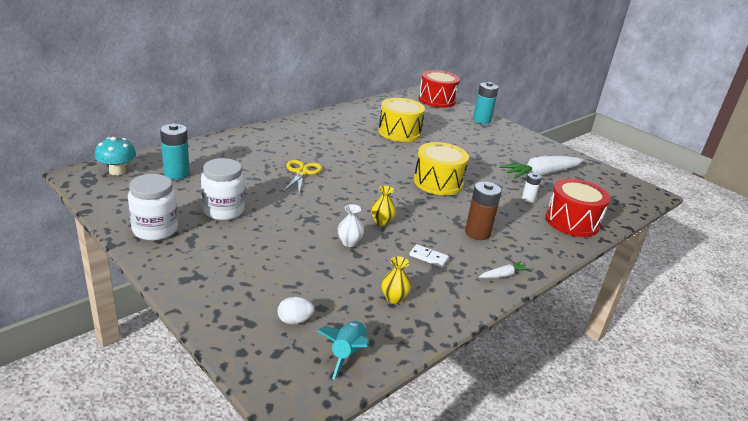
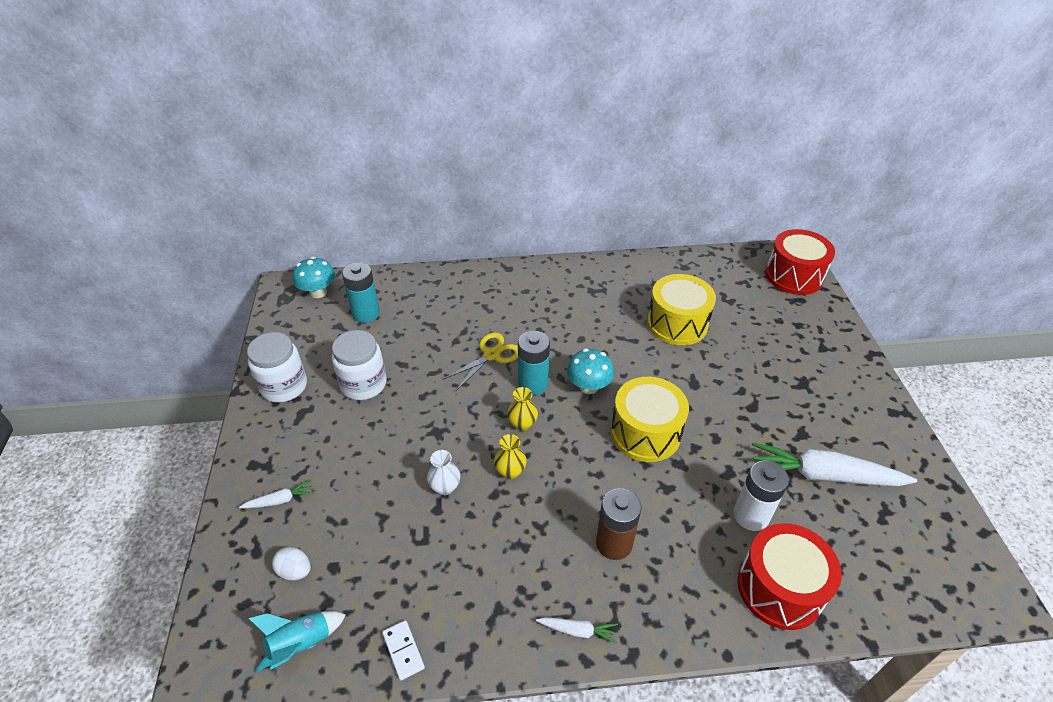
camera: 40 degrees right, 15 degrees up
yellow vase [381,256,411,304] -> yellow vase moved to [507,387,538,431]
white domino [409,244,449,267] -> white domino moved to [382,620,425,681]
turquoise battery [473,82,499,124] -> turquoise battery moved to [518,331,550,395]
white battery [522,173,541,203] -> white battery [733,460,789,531], size x1.74
none -> white carrot [239,480,314,508]
none -> turquoise mushroom [567,348,614,394]

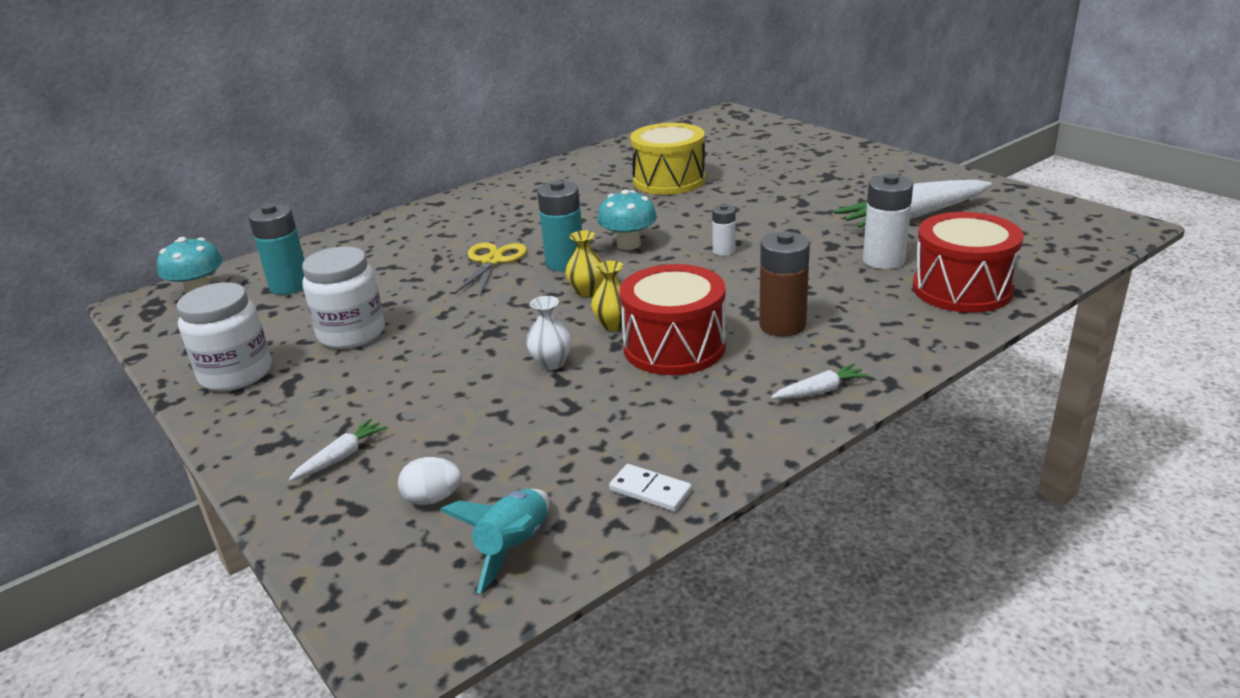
camera: 30 degrees left, 15 degrees down
yellow drum [611,377,689,462] -> white battery [712,204,735,256]
red drum [765,229,835,295] -> red drum moved to [619,264,726,375]

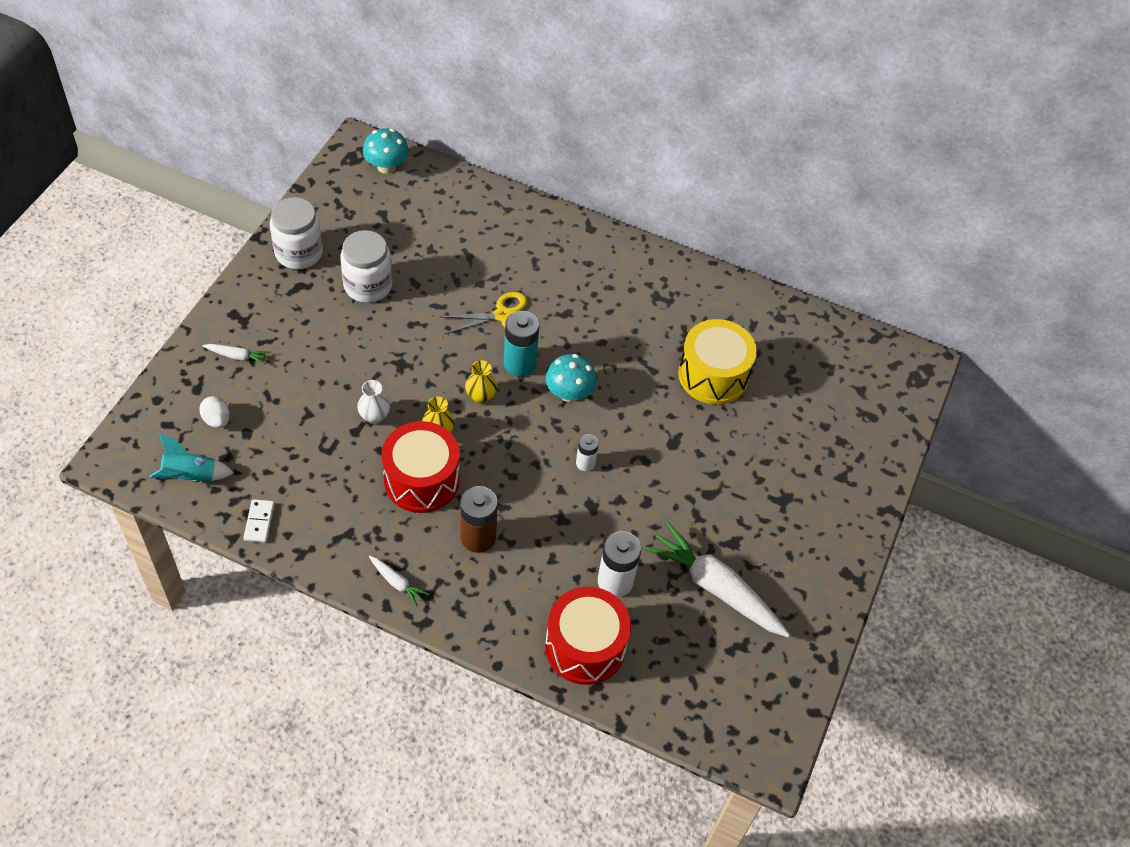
camera: 55 degrees right, 25 degrees up
turquoise battery [248,204,304,295] -> none

